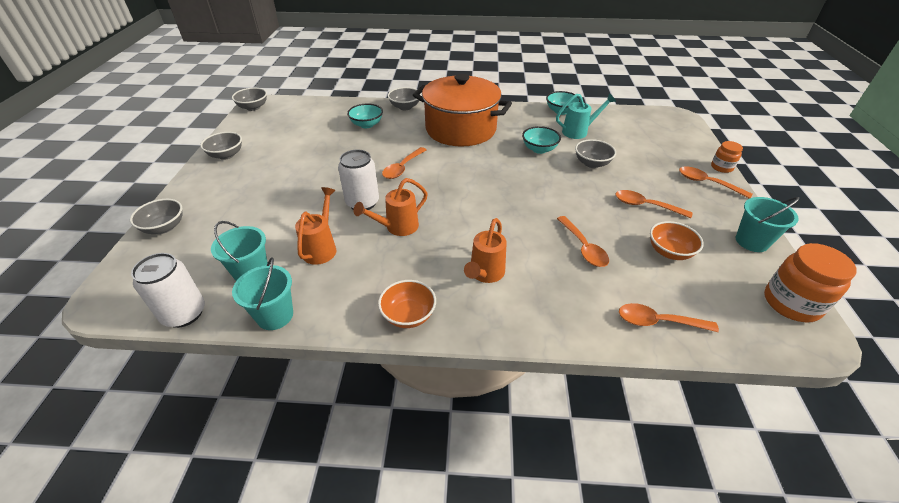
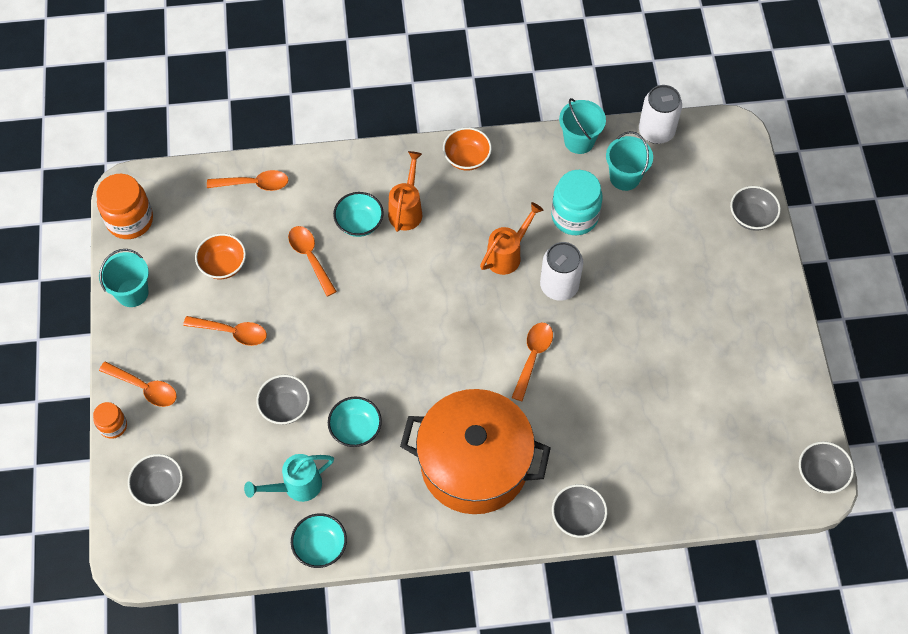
camera: 170 degrees right, 20 degrees up
grey bowl [200,132,242,160] -> grey bowl moved to [128,454,183,506]
orange watering can [295,187,336,265] -> turquoise jar [551,170,603,235]
turquoise bowl [347,103,383,128] -> turquoise bowl moved to [333,192,384,237]

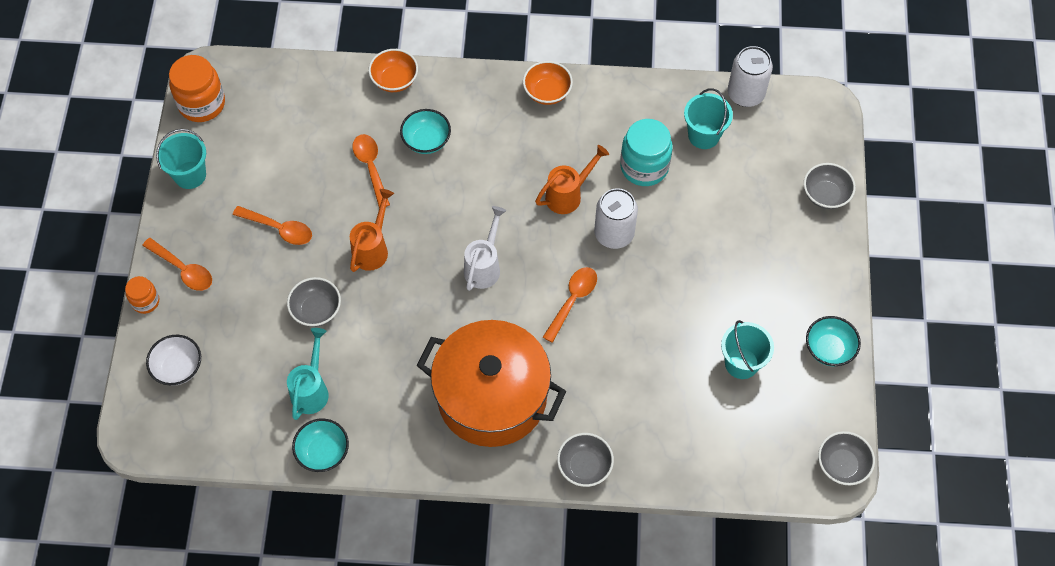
camera: 10 degrees right, 0 degrees up
grey bowl [128,454,183,506] -> white bowl [146,335,201,386]
orange bowl [195,233,246,279] -> orange bowl moved to [368,49,418,92]
orange spoon [207,170,288,191] -> none
turquoise watering can [244,454,334,502] -> turquoise watering can turned 120 degrees clockwise [287,328,329,420]
turquoise bowl [328,397,382,447] -> turquoise bowl moved to [806,316,861,366]
orange watering can [388,151,422,232] -> orange watering can moved to [350,189,394,272]
turquoise bucket [559,98,606,154] -> turquoise bucket moved to [721,320,774,379]
none -> white watering can [464,206,506,291]

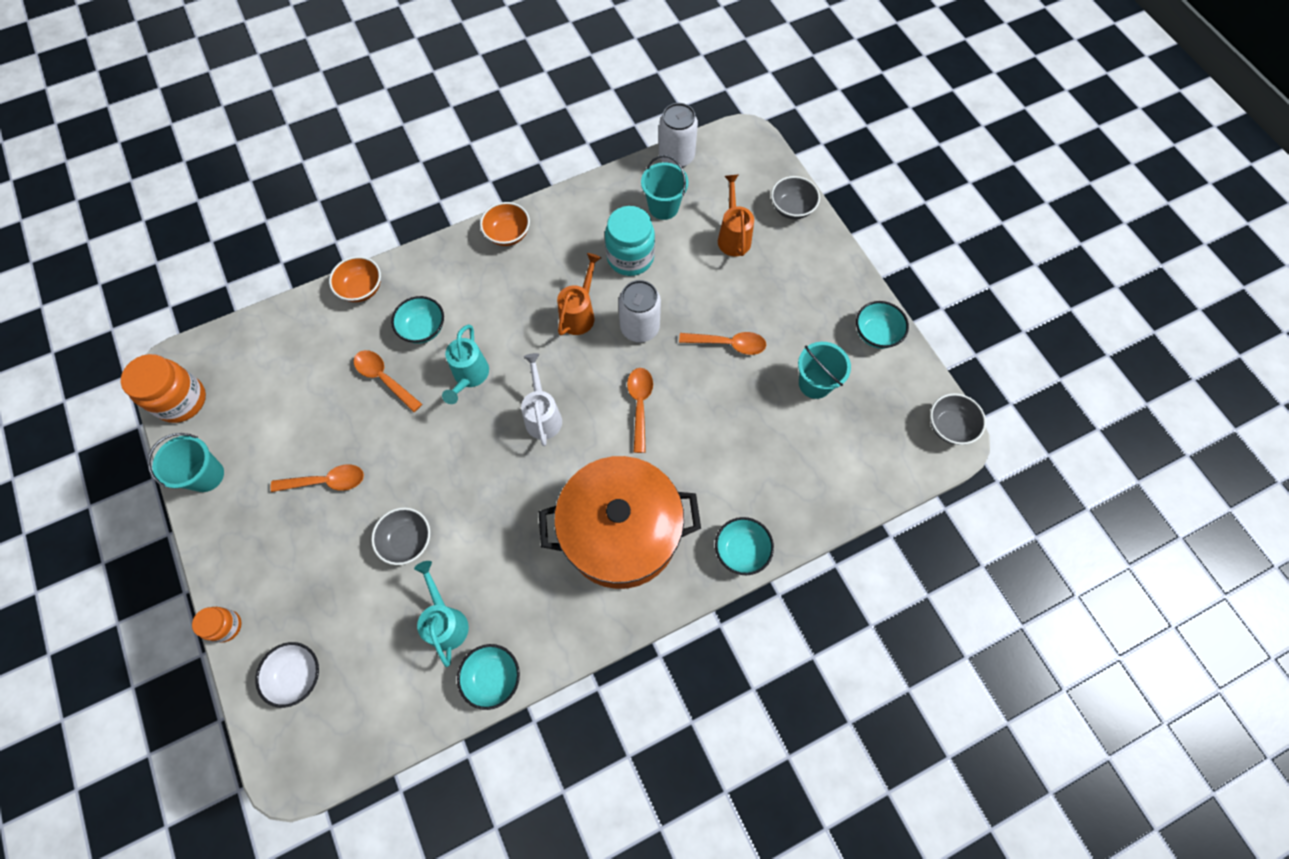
camera: 30 degrees left, 5 degrees up
orange spoon [142,238,212,291] -> orange spoon moved to [679,332,766,355]
orange watering can [350,189,394,272] -> orange watering can moved to [718,175,754,256]
grey bowl [557,433,614,487] -> turquoise bowl [715,517,774,575]
none -> turquoise watering can [442,325,489,404]

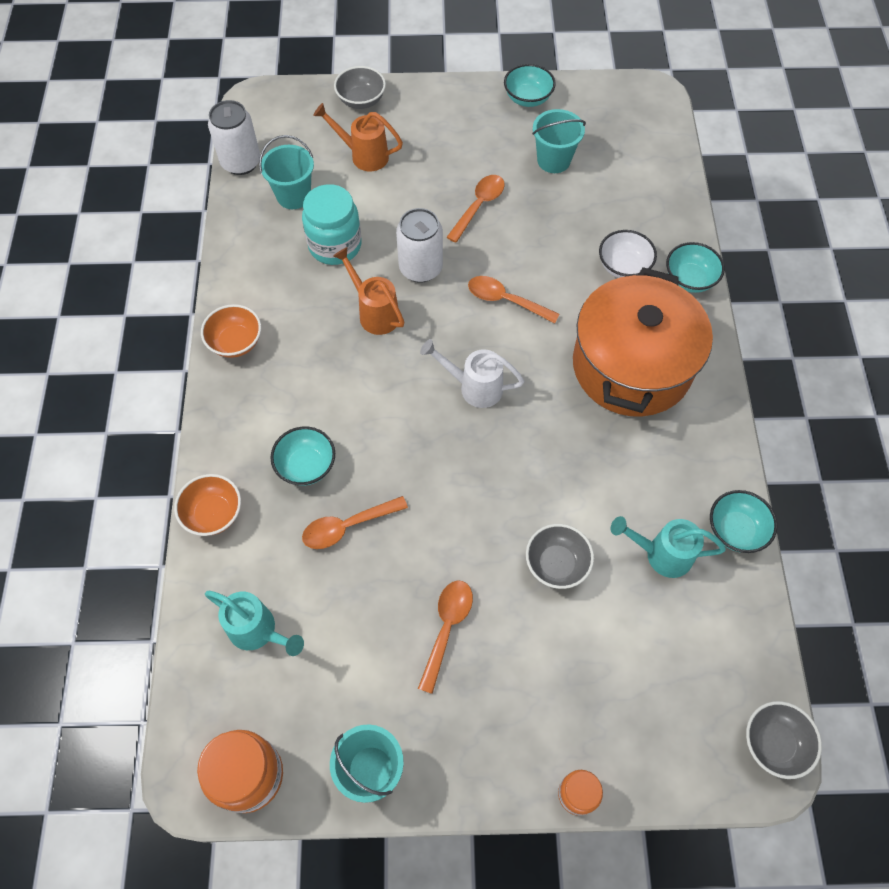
camera: 65 degrees left, 5 degrees down
white bowl [255,642,319,708] -> white bowl moved to [599,230,657,278]
turquoise watering can [442,325,489,404] -> turquoise watering can moved to [205,591,304,656]
grey bowl [930,393,986,445] -> grey bowl moved to [746,701,822,779]

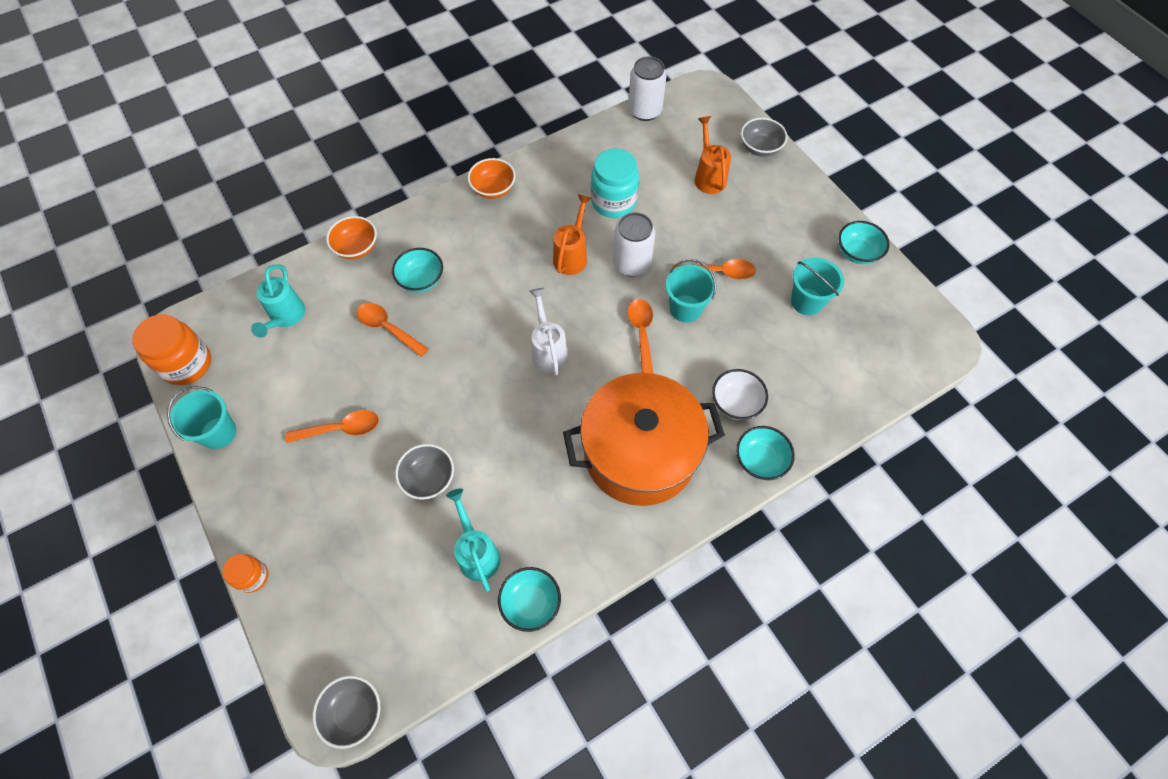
camera: 60 degrees right, 0 degrees up
turquoise bucket [259,135,314,209] -> turquoise bucket moved to [666,259,717,322]

